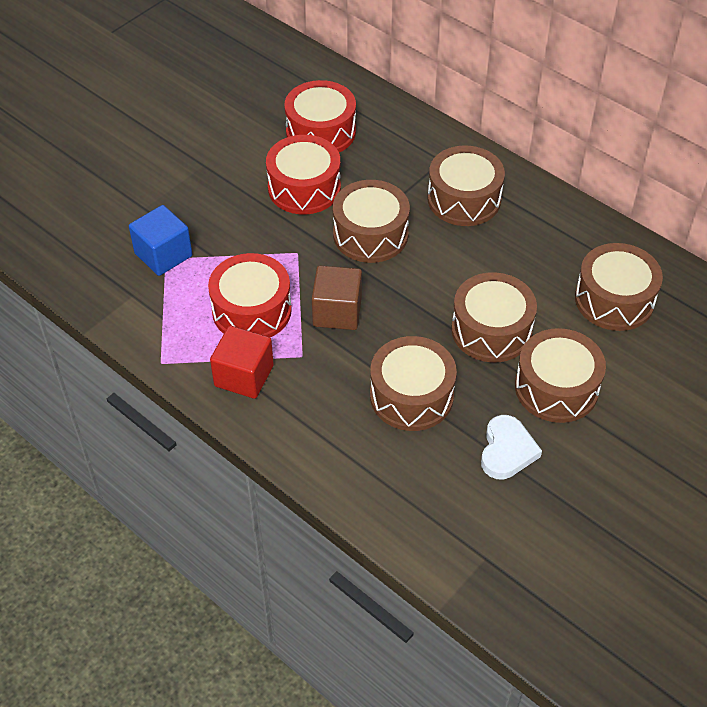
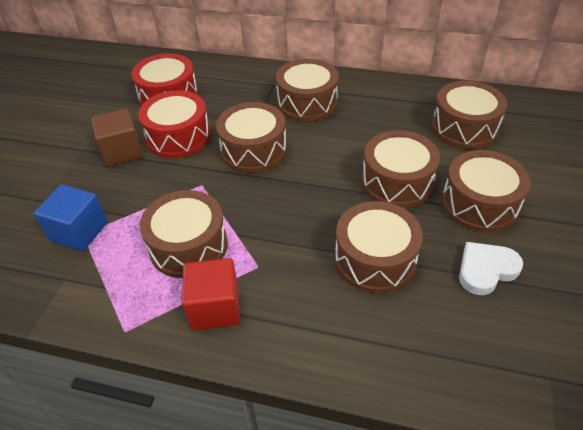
camera: 25 degrees left, 5 degrees down
red drum [208,253,292,337] -> brown drum [140,190,228,278]
brown cube [312,266,362,330] -> brown cube moved to [91,108,143,166]
white heart [481,415,542,479] -> white heart turned 105 degrees counterclockwise [459,242,523,295]

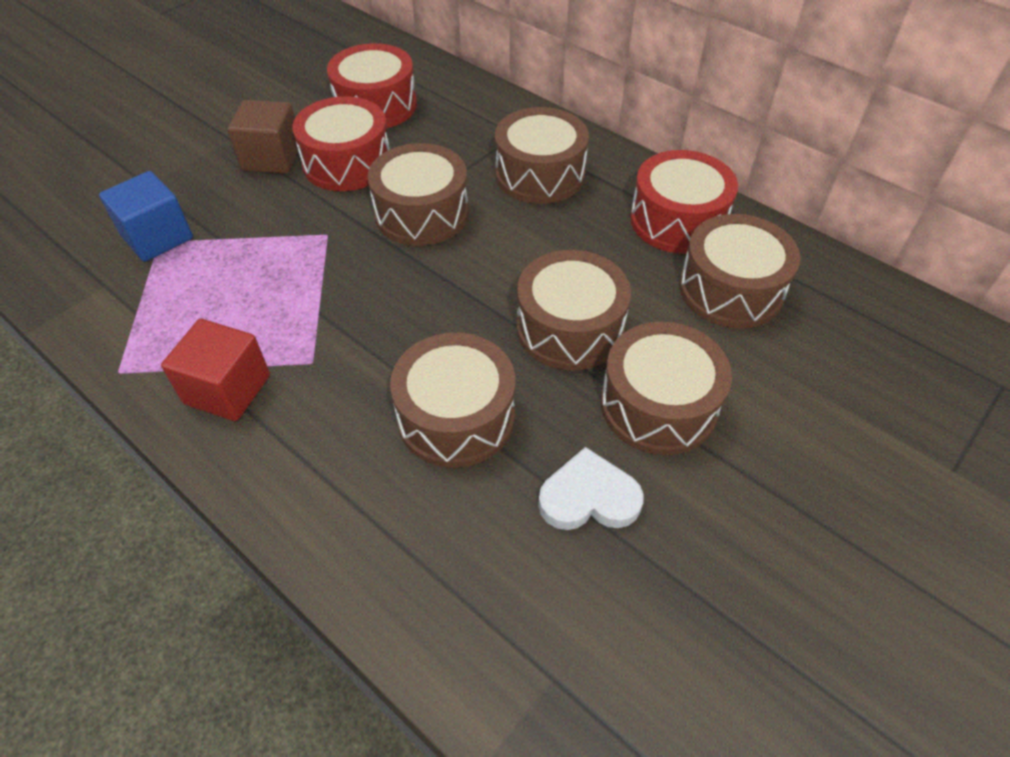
camera: 25 degrees right, 5 degrees up
brown drum [140,190,228,278] -> none
none -> red drum [630,150,738,254]

